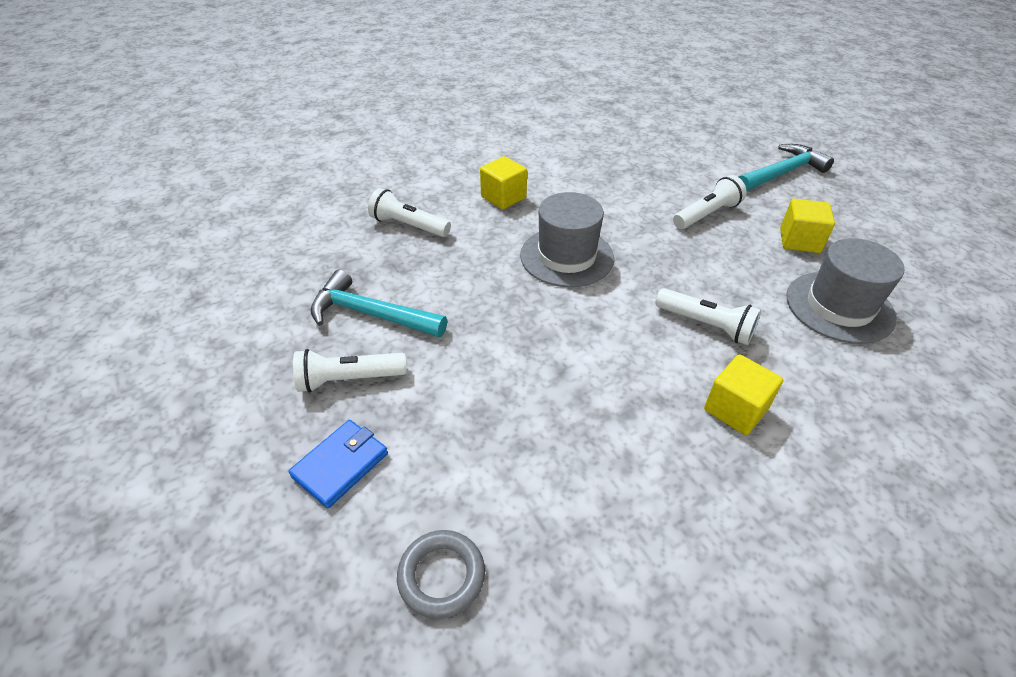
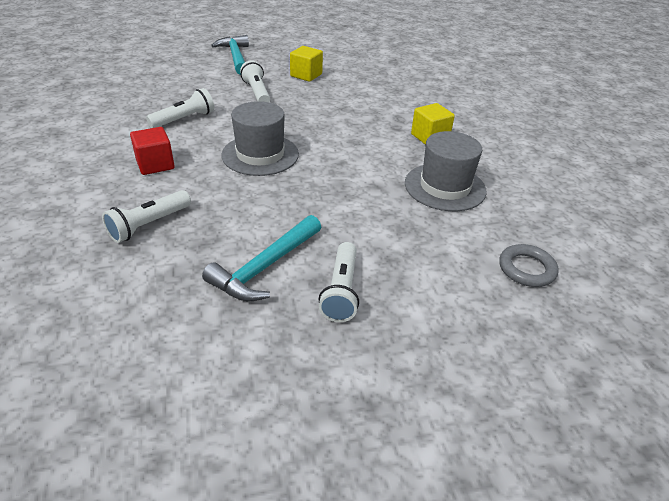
camera: 75 degrees left, 5 degrees down
blue wallet [288,420,388,509] -> none
yellow cube [480,156,527,209] -> red cube [130,127,175,175]
white flashlight [655,288,761,345] -> white flashlight moved to [146,88,214,128]
grey hat [786,238,904,344] -> grey hat moved to [405,131,487,211]

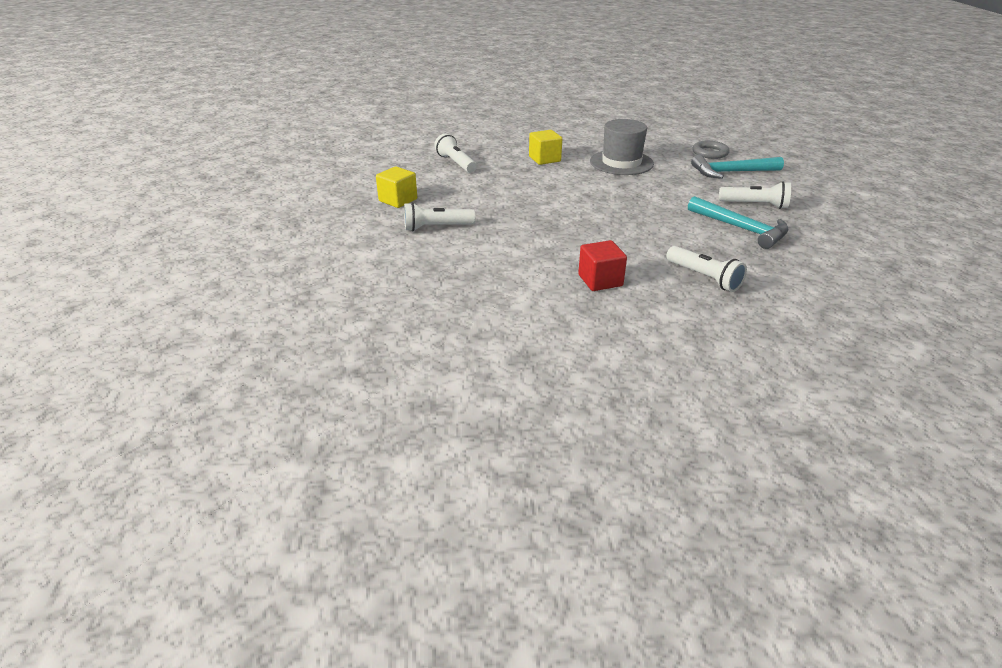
camera: 80 degrees left, 5 degrees down
white flashlight [146,88,214,128] -> white flashlight moved to [434,134,477,173]
turquoise hammer [211,35,249,75] -> turquoise hammer moved to [691,155,784,179]
grey hat [221,101,299,176] -> none

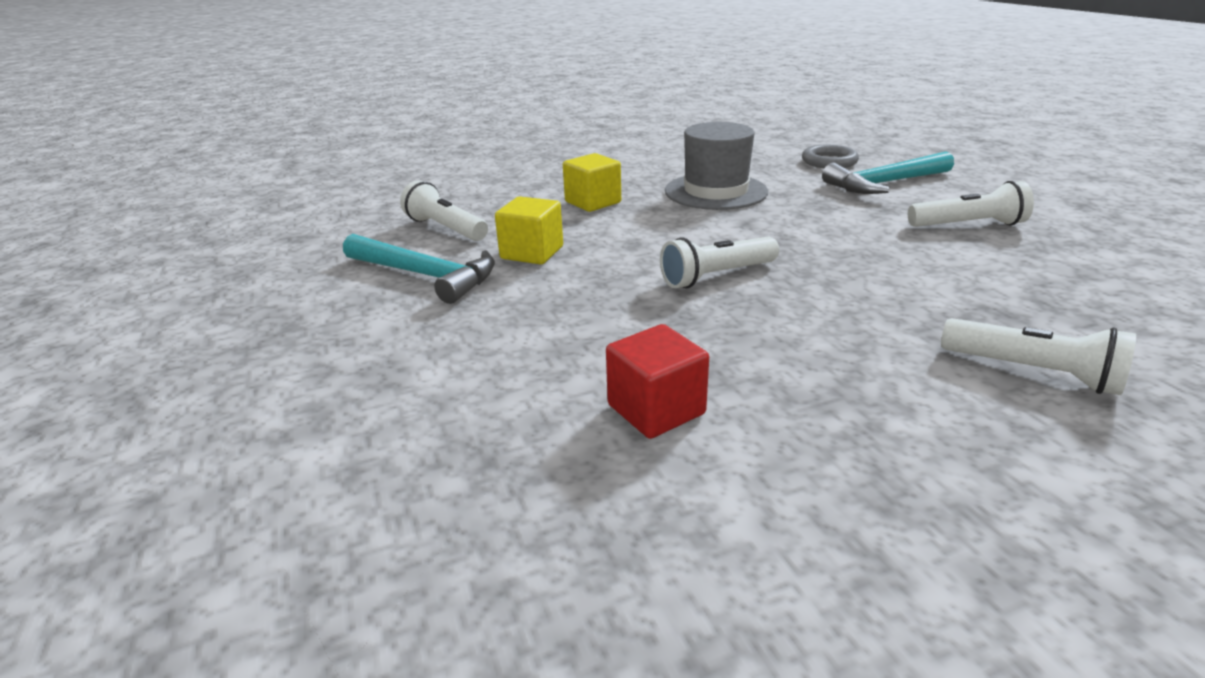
camera: 15 degrees left, 5 degrees down
yellow cube [376,166,417,208] -> yellow cube moved to [495,197,563,264]
white flashlight [404,202,476,231] -> white flashlight moved to [660,237,779,288]
red cube [578,240,627,291] -> red cube moved to [606,324,709,439]
turquoise hammer [688,196,788,249] -> turquoise hammer moved to [343,234,495,304]

